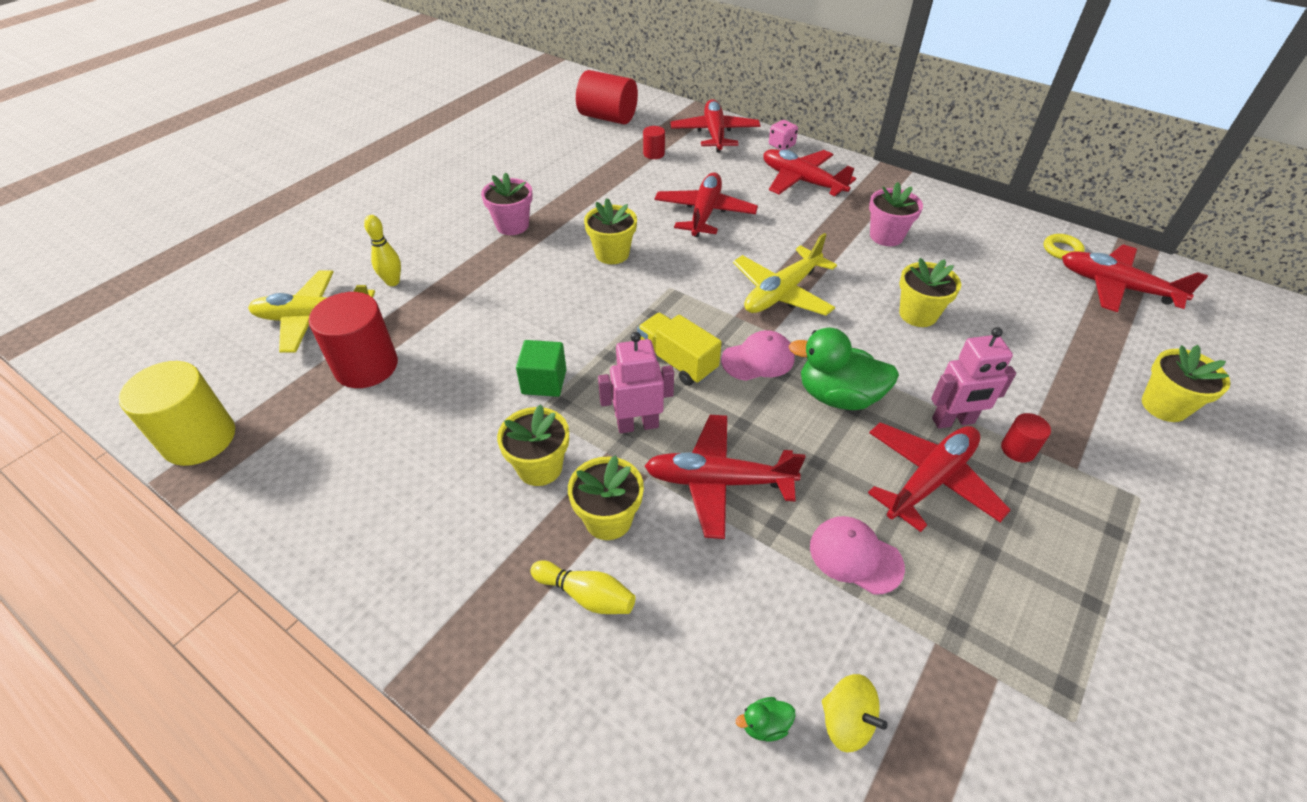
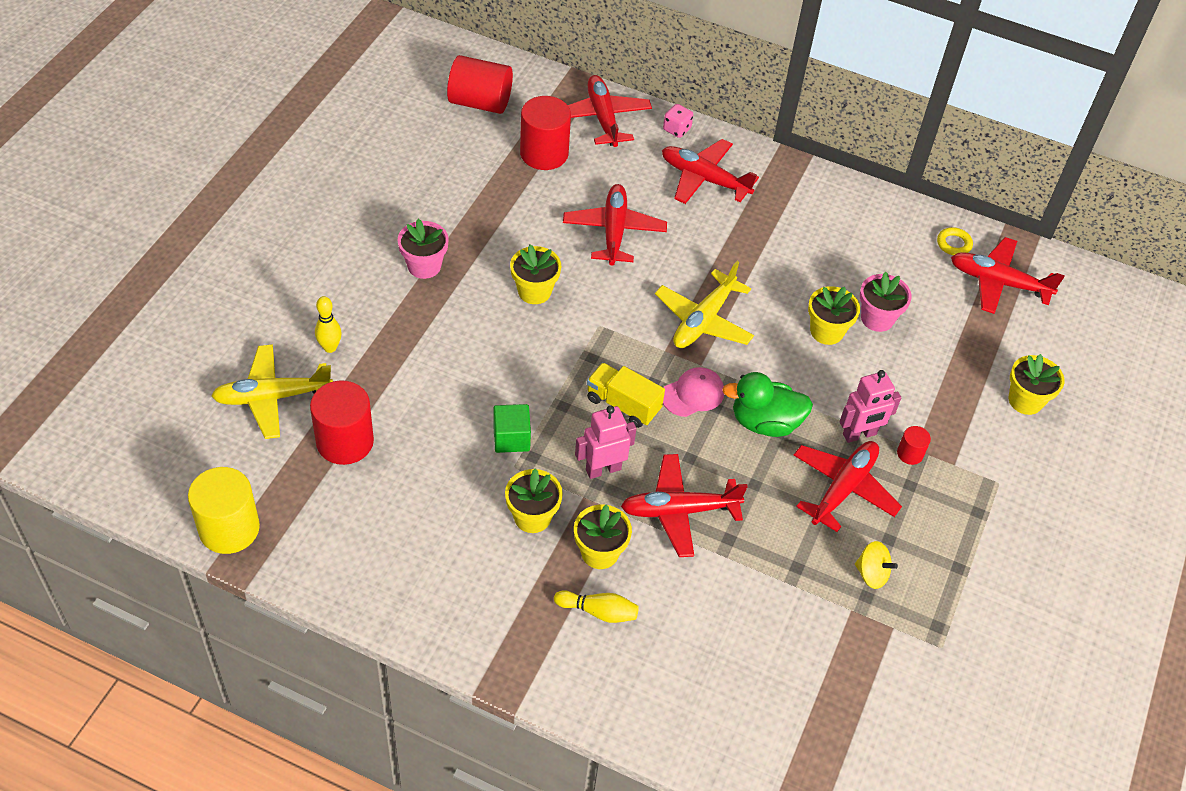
camera: 15 degrees left, 5 degrees up
red cylinder [643,126,665,159] -> red cylinder [520,96,571,170], size x2.09
green duck [736,697,796,742] -> none
pink cap [810,516,905,595] -> none
yellow spinning top [822,674,888,753] -> yellow spinning top moved to [855,541,898,589]
pink flower pot [869,182,923,246] -> pink flower pot moved to [860,271,912,332]

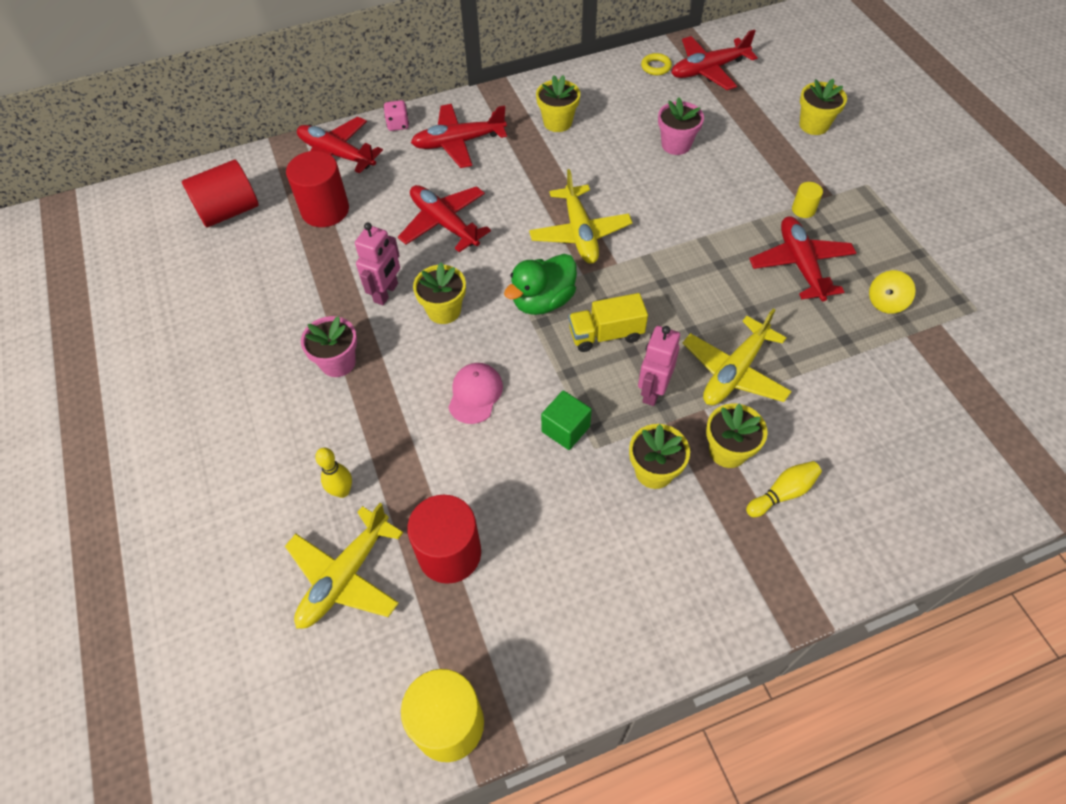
camera: 40 degrees left, 5 degrees up
red plane [621,454,748,557] -> yellow plane [683,308,792,405]
pink cap [663,367,724,417] -> pink cap moved to [448,363,503,424]
green duck [722,372,813,437] -> green duck moved to [504,254,577,315]
yellow flower pot [808,286,860,345] -> yellow flower pot moved to [536,75,580,132]
pink robot [839,370,901,443] -> pink robot moved to [355,223,400,305]
yellow spinning top [855,541,898,589] -> yellow spinning top turned 150 degrees clockwise [869,270,916,314]
red cylinder [897,426,931,465] -> yellow cylinder [792,182,823,218]

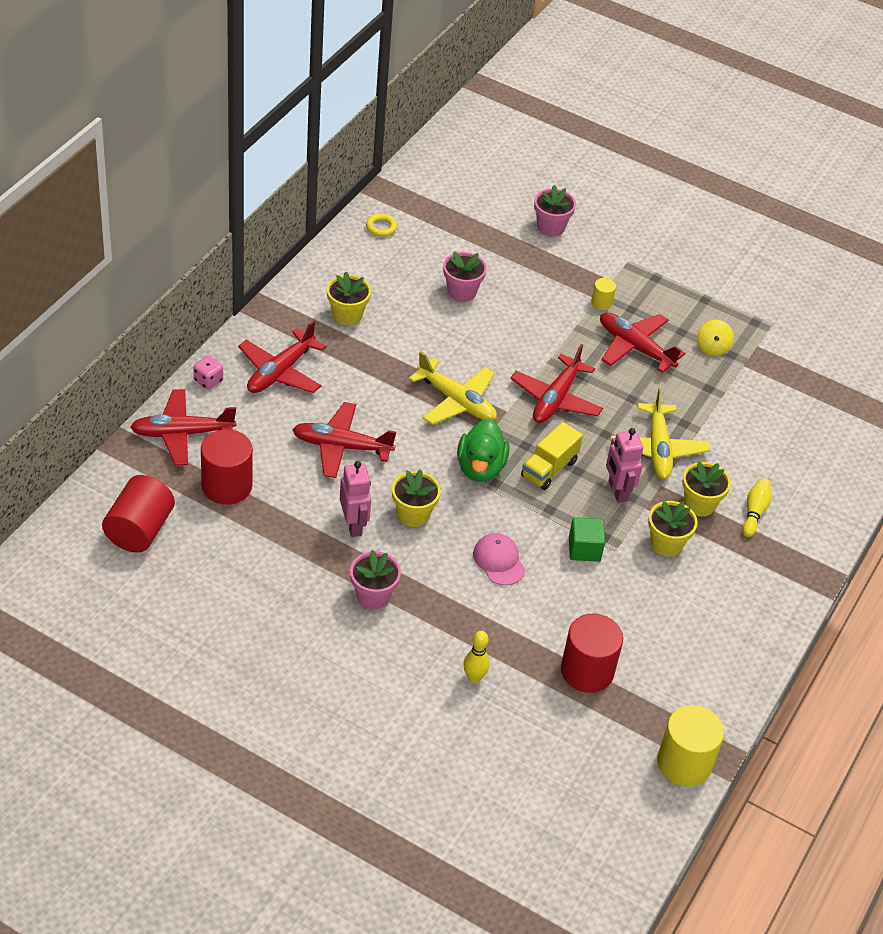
camera: 45 degrees left, 10 degrees down
yellow plane [285,503,403,629] -> none
red plane [671,29,758,90] -> red plane moved to [510,344,603,423]
yellow flower pot [800,79,847,135] -> pink flower pot [534,185,576,237]

